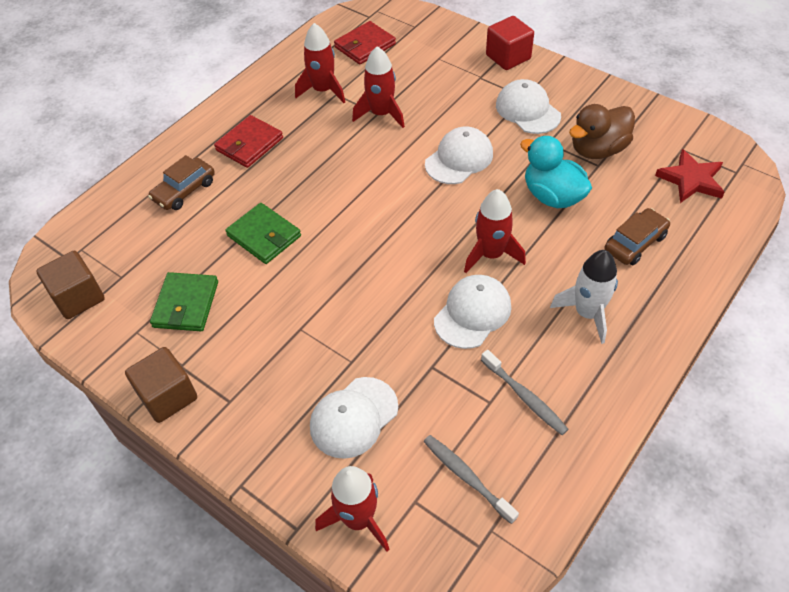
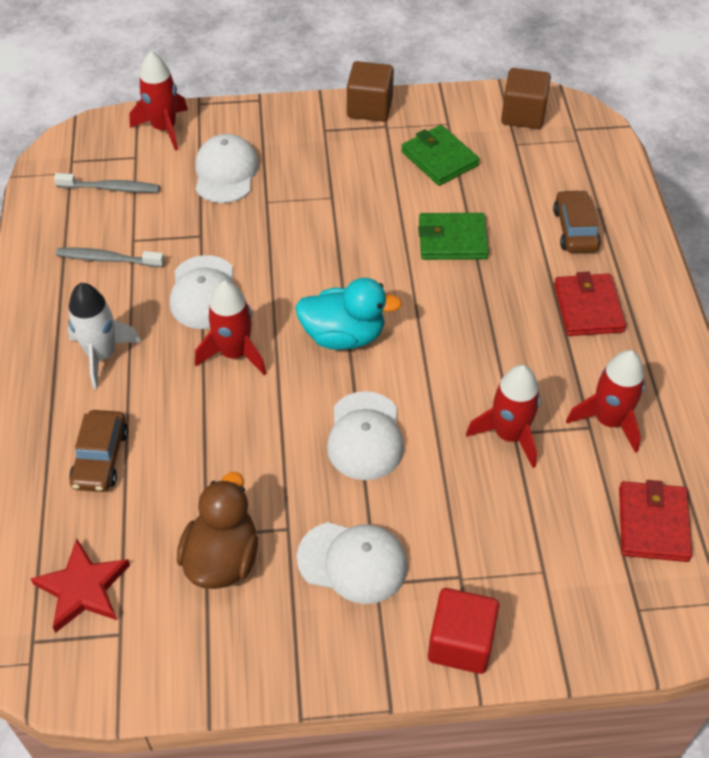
camera: 135 degrees right, 0 degrees up
turquoise duck [520,136,592,208] -> turquoise duck moved to [295,278,402,350]

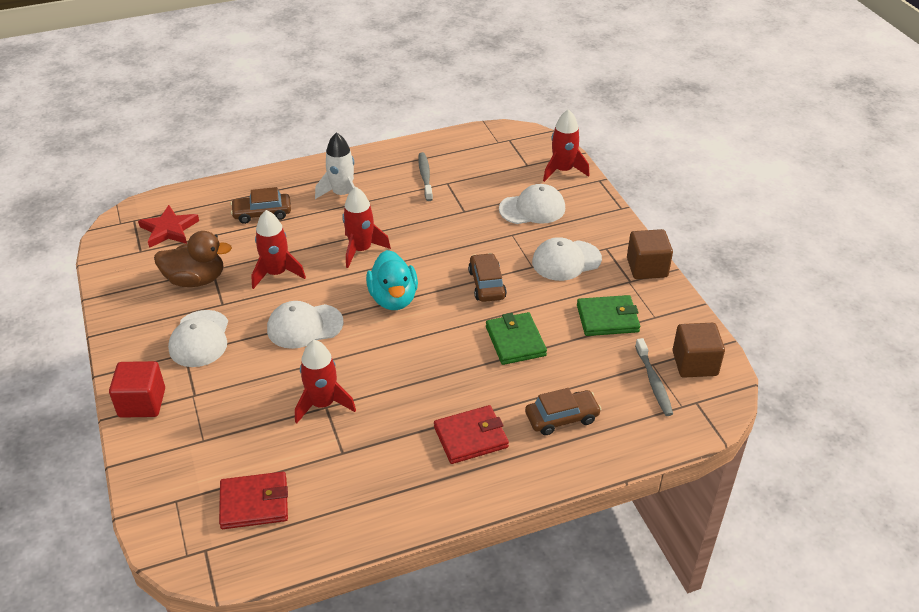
camera: 75 degrees right, 10 degrees down
grey toothbrush [54,173,160,193] -> grey toothbrush moved to [635,338,673,416]
white cap [170,255,234,329] -> white cap moved to [532,237,602,281]
green wallet [401,125,480,186] -> green wallet turned 45 degrees clockwise [577,295,640,336]
red rocket [566,350,645,453] -> red rocket moved to [251,210,306,289]
none -> brown car [468,253,507,302]

